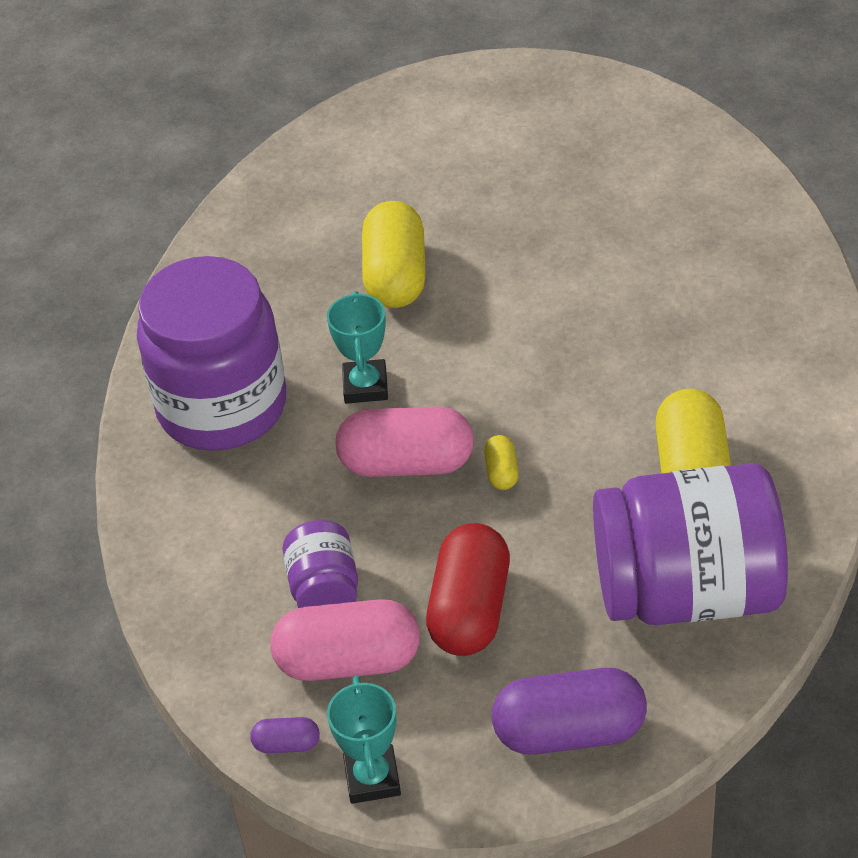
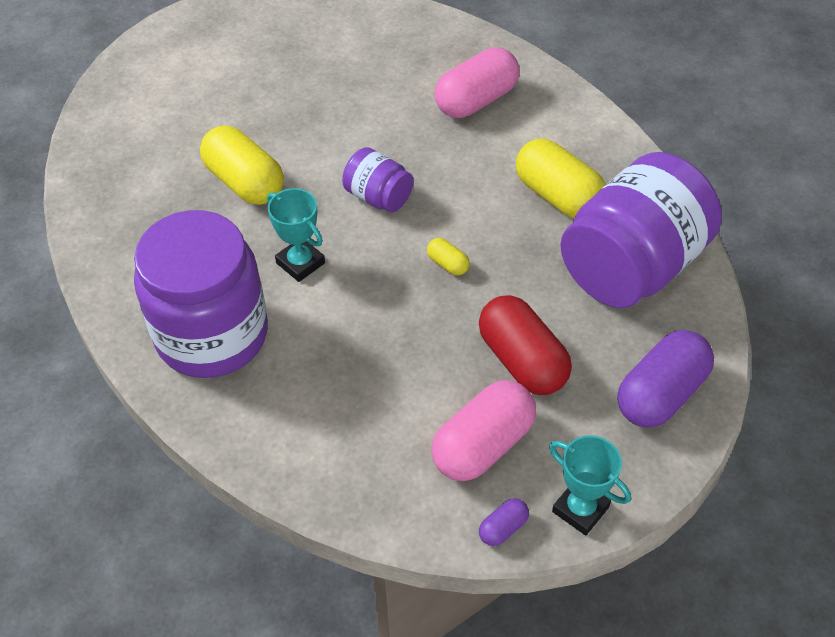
camera: 45 degrees left, 5 degrees up
purple jar [282,520,358,608] -> purple jar moved to [342,147,414,212]
pink capsule [335,406,474,477] -> pink capsule moved to [435,47,519,118]

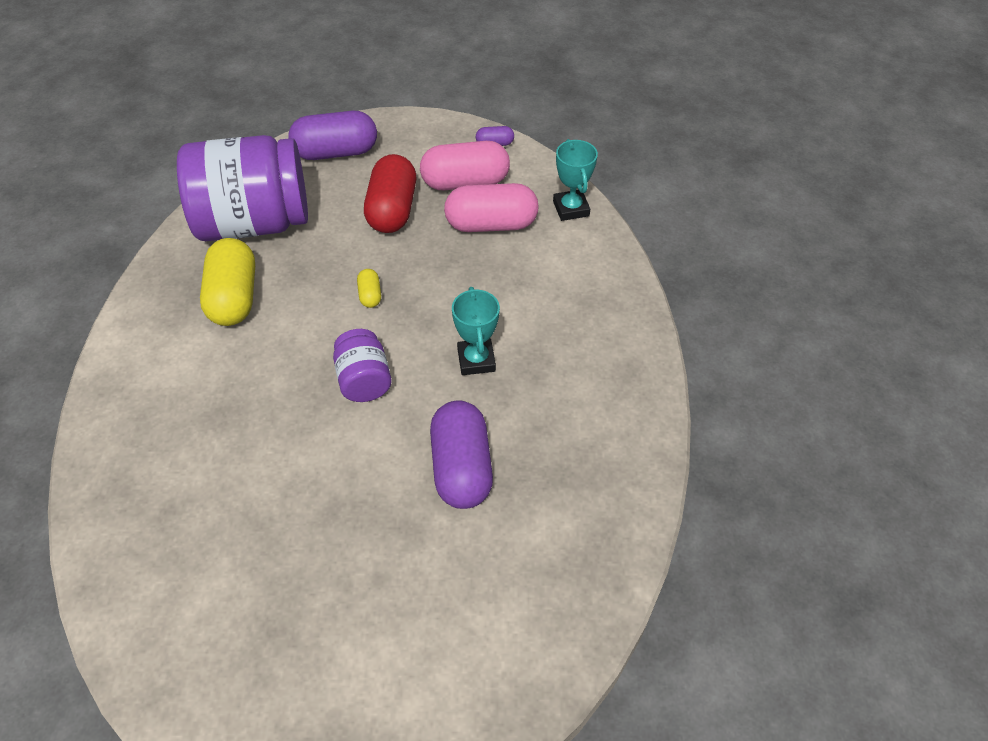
camera: 145 degrees left, 0 degrees up
purple jar [134,210,268,378] -> none
yellow capsule [200,126,284,205] -> purple capsule [430,401,493,509]
pink capsule [435,47,519,118] -> pink capsule moved to [444,183,539,232]
turquoise trophy [549,435,631,535] -> turquoise trophy moved to [553,139,598,221]

